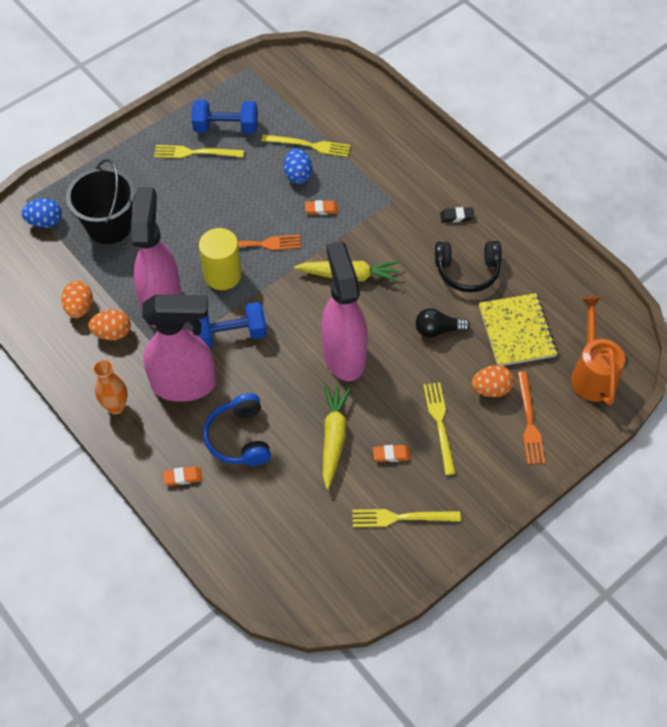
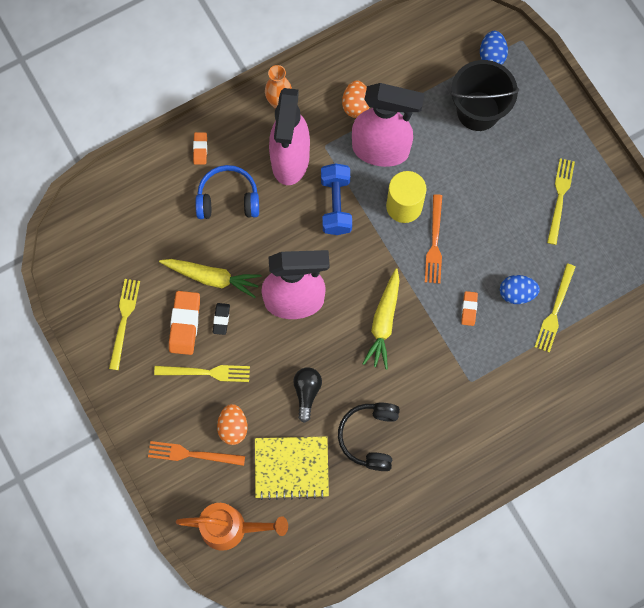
camera: 100 degrees right, 15 degrees up
orange egg [61,281,93,318] -> none
blue dumbbell [192,100,258,134] -> none
orange eraser [373,445,411,462] -> orange eraser [169,291,200,355], size x1.84
black eraser [440,207,475,222] -> black eraser moved to [213,303,230,335]

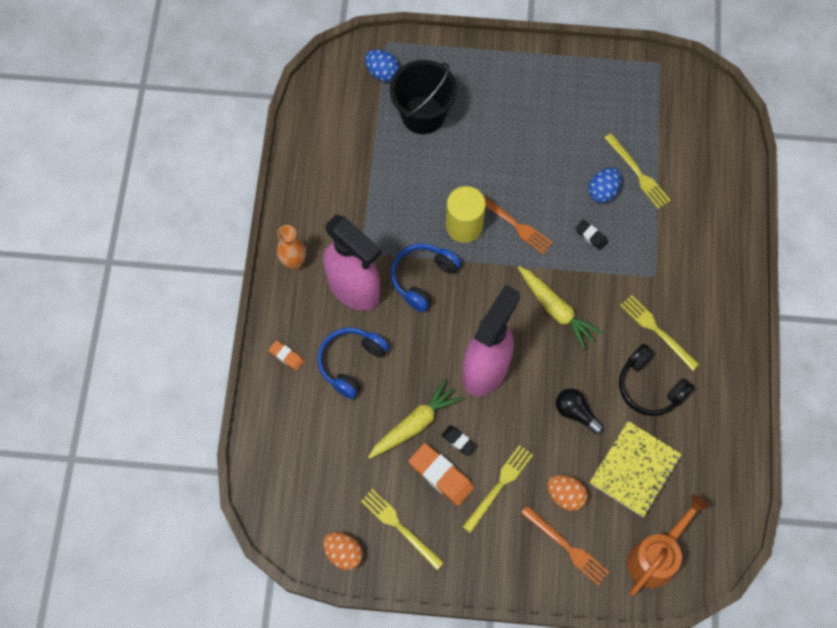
camera: 55 degrees left, 5 degrees down
orange fork [148,441,245,466] -> orange fork turned 90 degrees counterclockwise [521,505,609,585]
blue dumbbell [321,163,352,235] -> blue headphones [391,243,461,312]
orange egg [342,80,369,118] -> orange egg moved to [323,532,363,570]
pink spray bottle [352,83,425,167] -> none
orange eraser [461,291,478,326] -> black eraser [575,220,608,250]
yellow fork [547,158,575,245] -> yellow fork moved to [620,295,700,371]

